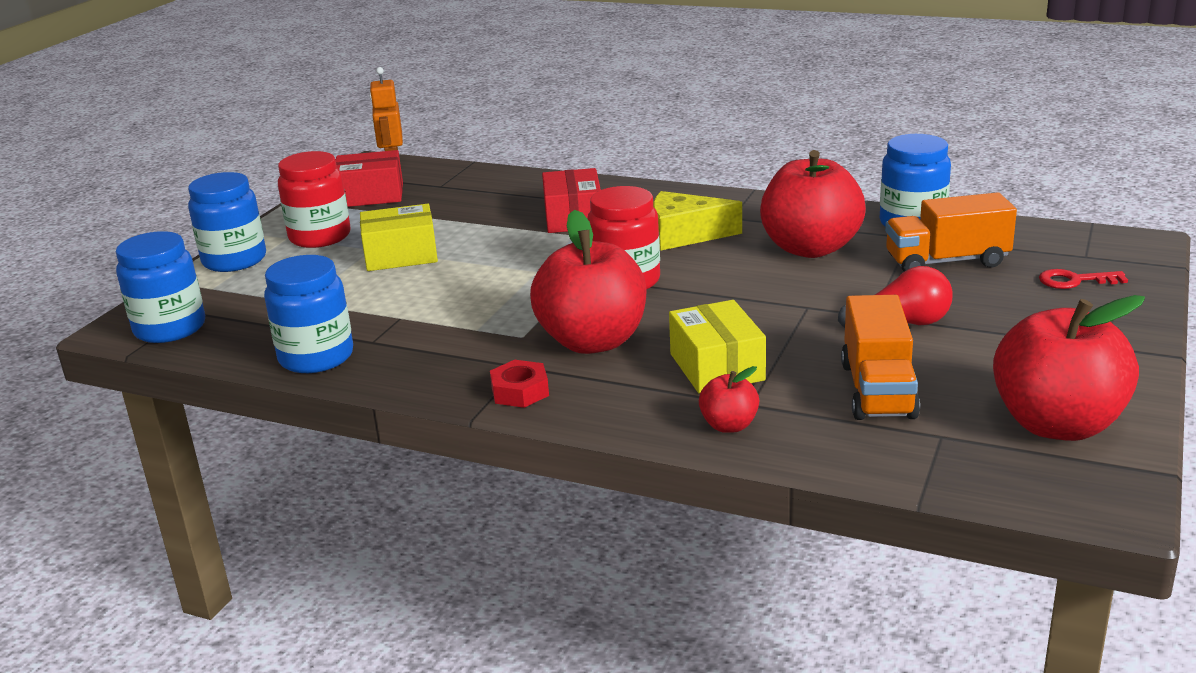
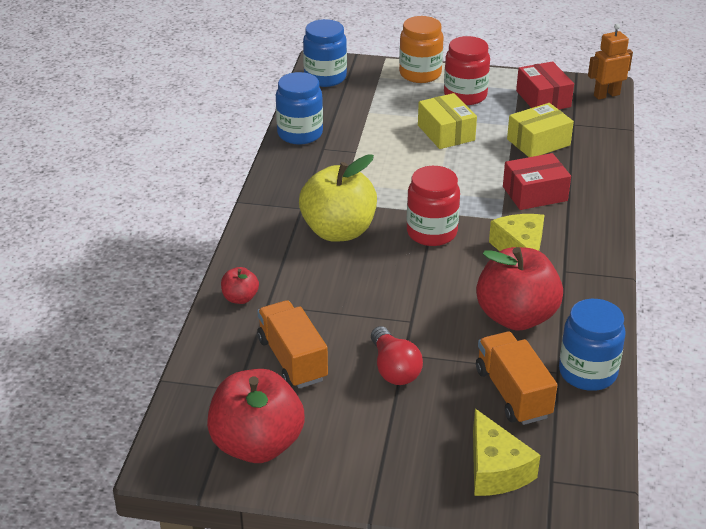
camera: 75 degrees right, 10 degrees up
blue jar [188,172,266,272] -> orange jar [399,16,444,83]
red nut [490,360,549,408] -> none
red apple [530,210,646,354] -> yellow apple [299,154,377,242]
yellow box [669,300,766,394] -> yellow box moved to [507,103,574,157]
orange truck [841,295,920,420] -> orange truck turned 75 degrees clockwise [257,300,328,388]
red key [1039,269,1128,289] -> yellow cheese [473,409,540,496]

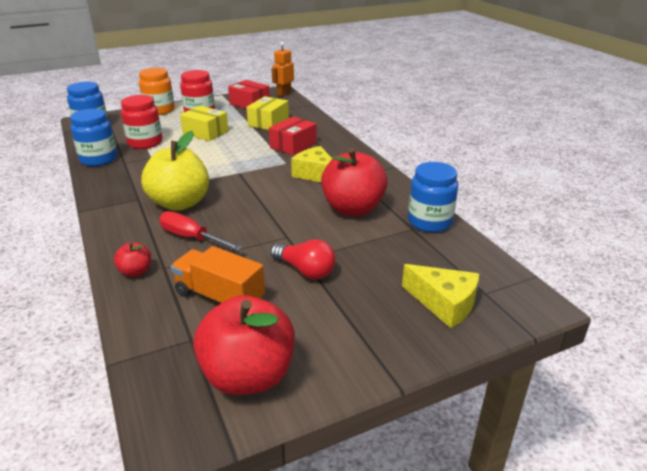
camera: 35 degrees left, 5 degrees down
red jar [407,166,460,246] -> red jar moved to [121,95,162,149]
orange truck [476,332,557,425] -> none
none -> red screwdriver [159,211,243,251]

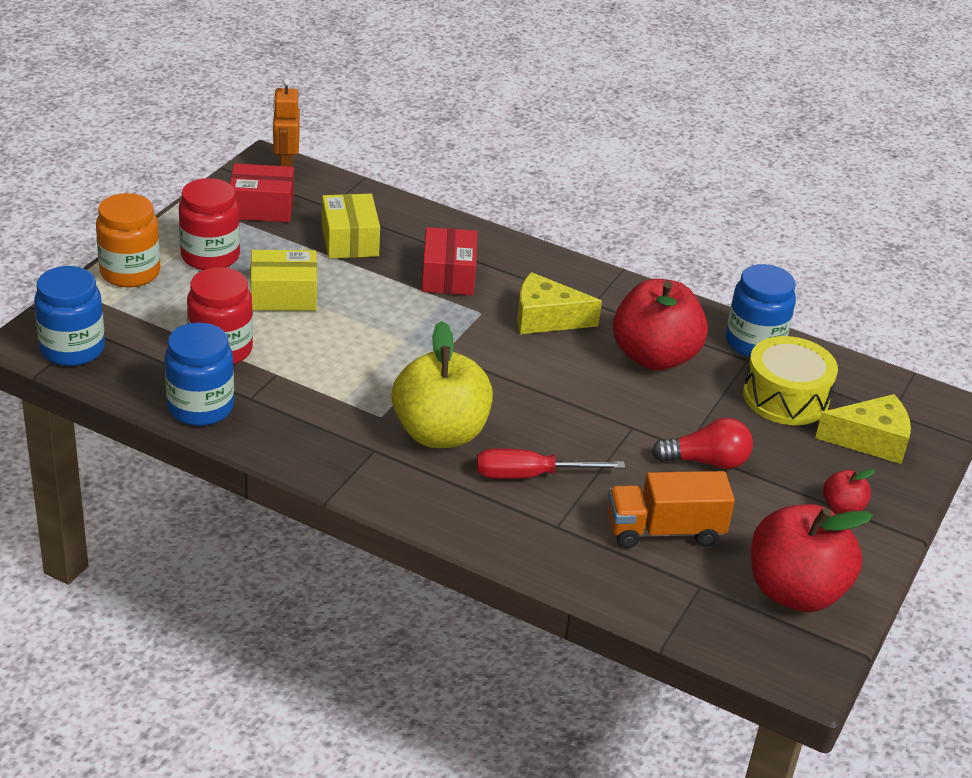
camera: 40 degrees left, 5 degrees up
red apple [114,242,151,277] -> red apple moved to [823,469,875,514]
none -> yellow drum [743,336,838,425]

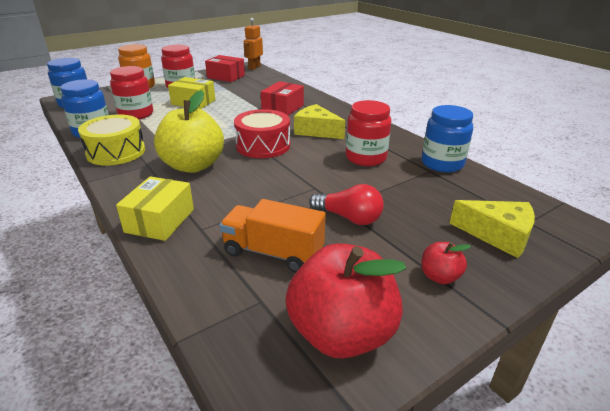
camera: 30 degrees right, 5 degrees down
yellow box [322,194,380,259] -> yellow box moved to [116,176,194,241]
red screwdriver [477,448,625,479] -> none
red apple [613,279,708,371] -> red jar [346,100,391,166]
yellow drum [743,336,838,425] -> yellow drum moved to [78,115,145,166]
none -> red drum [234,109,290,158]

